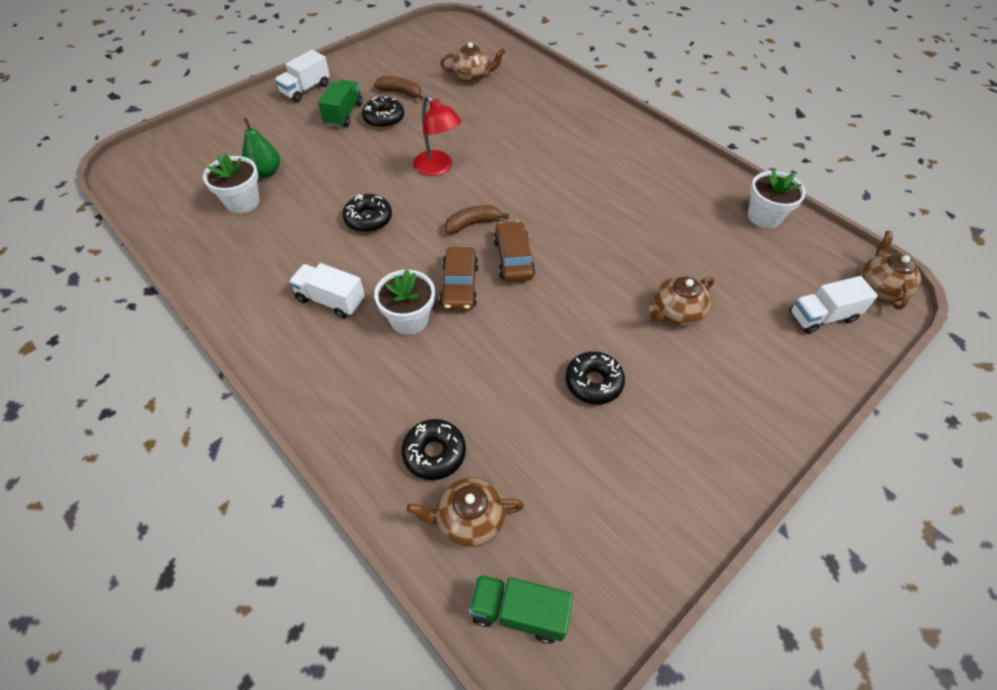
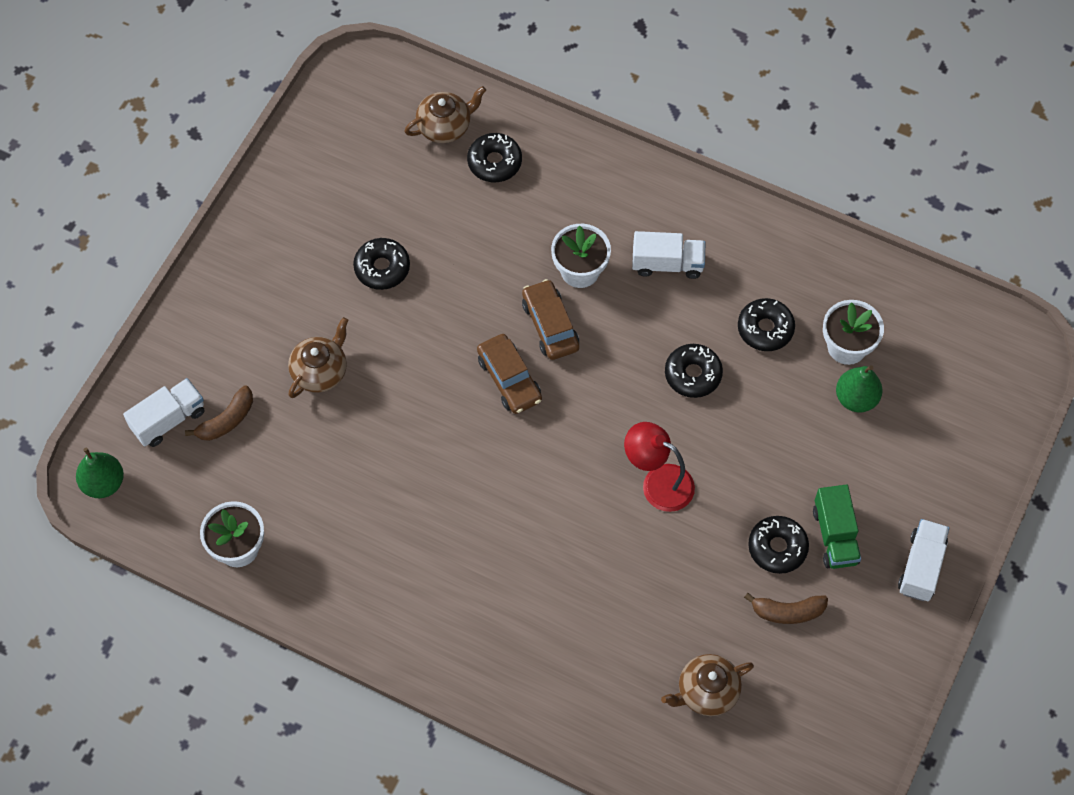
camera: 160 degrees right, 10 degrees up
brown banana [445,205,509,234] -> brown banana moved to [185,385,253,441]
green truck [469,574,573,644] -> none
brown teapot [861,231,921,310] -> green pear [76,448,124,498]
none -> black donut [738,298,795,351]

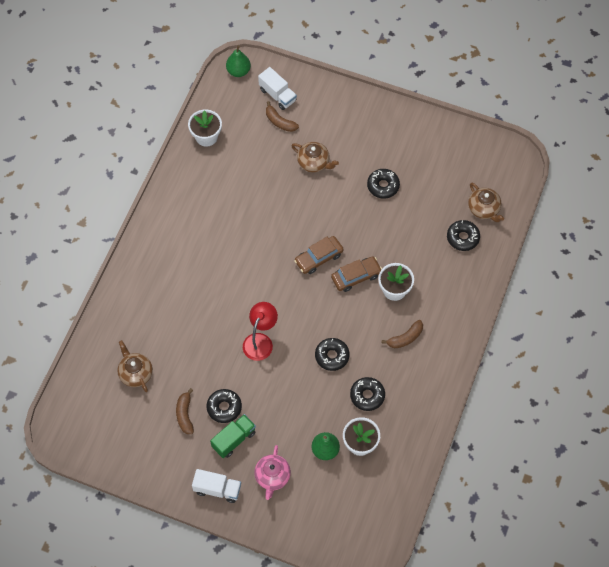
camera: 85 degrees right, 0 degrees up
white truck [632,231,705,279] -> brown banana [381,320,423,348]
green truck [813,485,861,569] -> green truck turned 150 degrees clockwise [210,414,256,458]
none -> pink teapot [254,445,291,500]

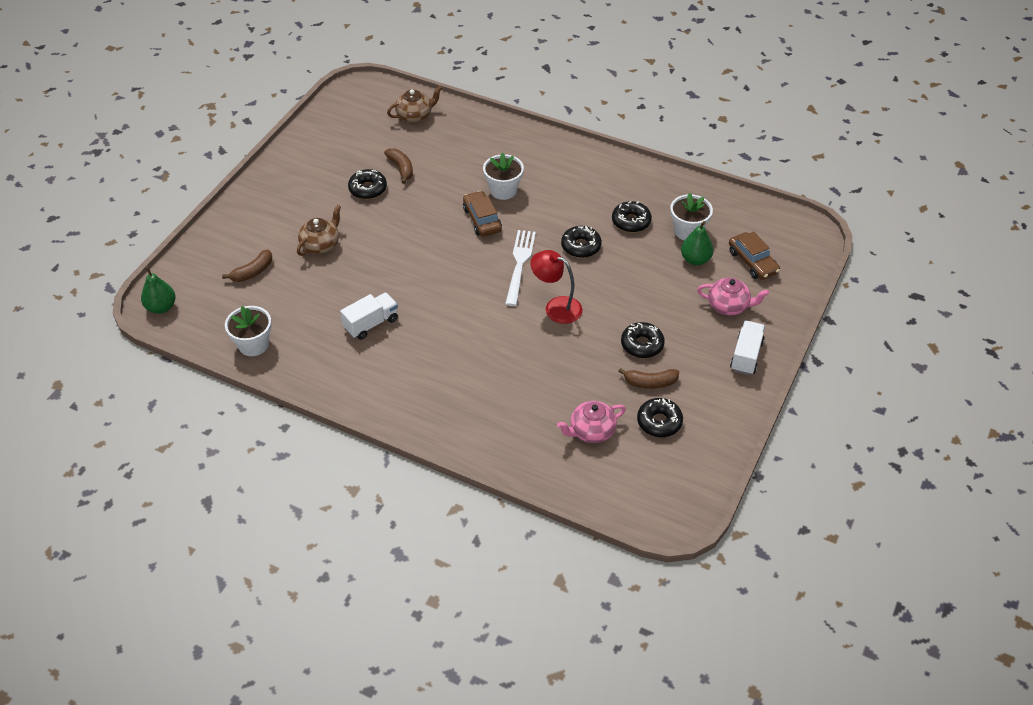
camera: 85 degrees left, 15 degrees down
brown teapot [117,340,153,392] -> pink teapot [557,401,626,443]
green truck [210,414,256,458] -> none
white truck [258,67,297,110] -> white truck moved to [340,293,398,340]
brown car [294,236,344,274] -> brown car moved to [729,231,780,280]
brown banana [381,320,423,348] -> brown banana moved to [384,148,413,184]
black donut [447,220,480,251] -> black donut moved to [637,398,683,437]
none -> white fork [505,230,536,306]

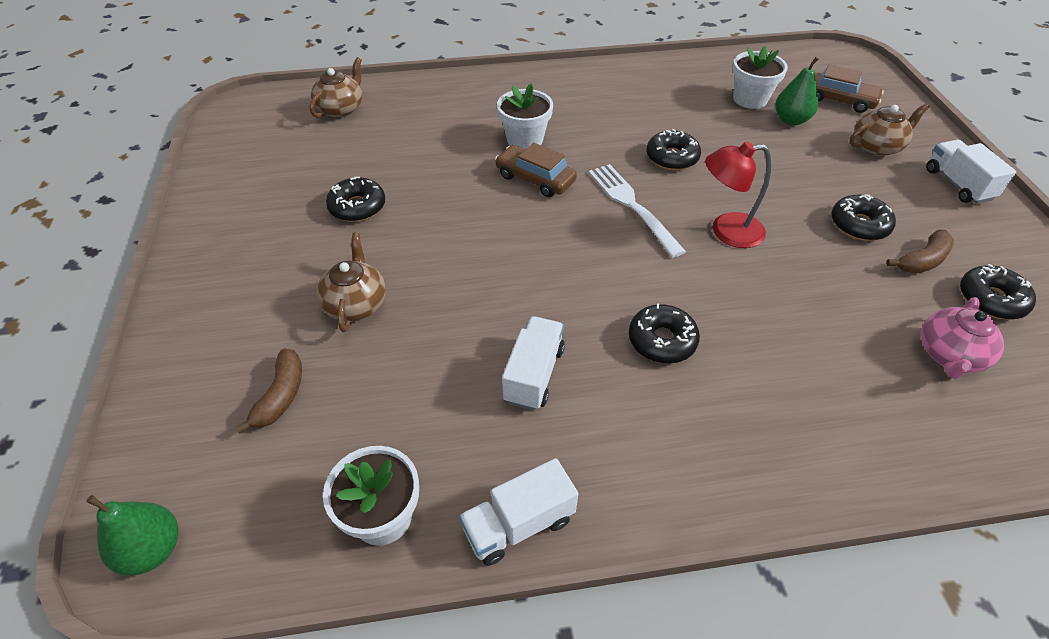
camera: 35 degrees left, 0 degrees up
brown banana [384,148,413,184] -> none
black donut [612,201,652,232] -> black donut moved to [629,304,700,363]
pink teapot [697,278,769,316] -> brown teapot [849,103,930,156]
none -> white truck [459,458,579,566]

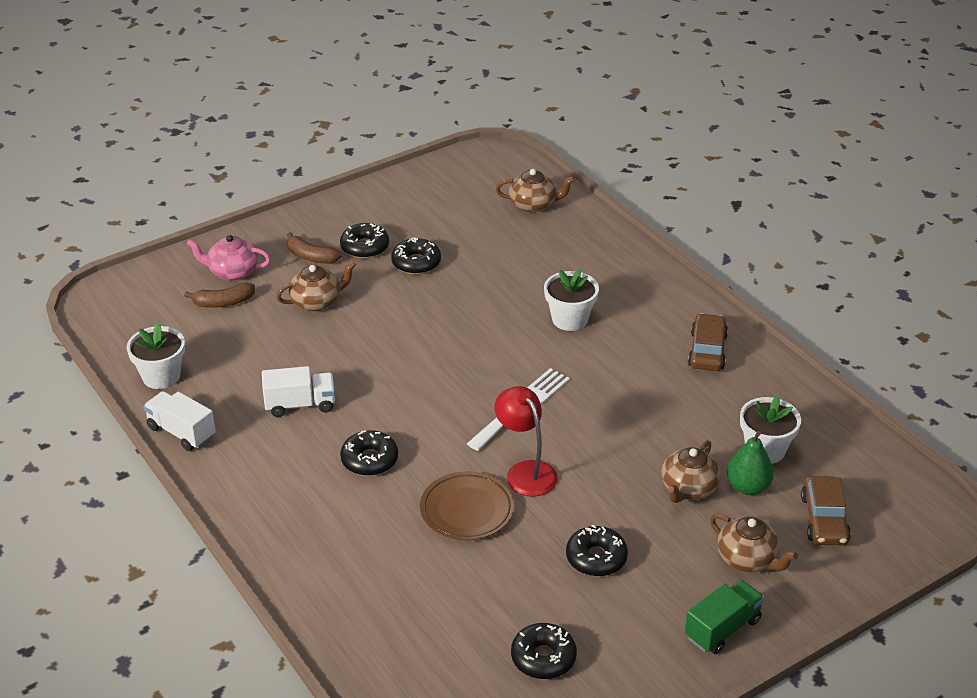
camera: 65 degrees right, 10 degrees down
green pear [86,495,179,576] -> none
brown car [495,143,577,197] -> brown car moved to [688,313,728,371]
black donut [646,129,701,170] -> black donut moved to [340,223,389,259]
brown banana [886,229,954,274] -> brown banana moved to [287,232,342,264]
pink teapot [921,297,1004,379] -> pink teapot moved to [187,235,270,281]
white truck [926,140,1016,204] -> green truck [685,580,764,654]
none -> brown plate [420,471,514,540]
none -> brown teapot [661,440,721,503]

